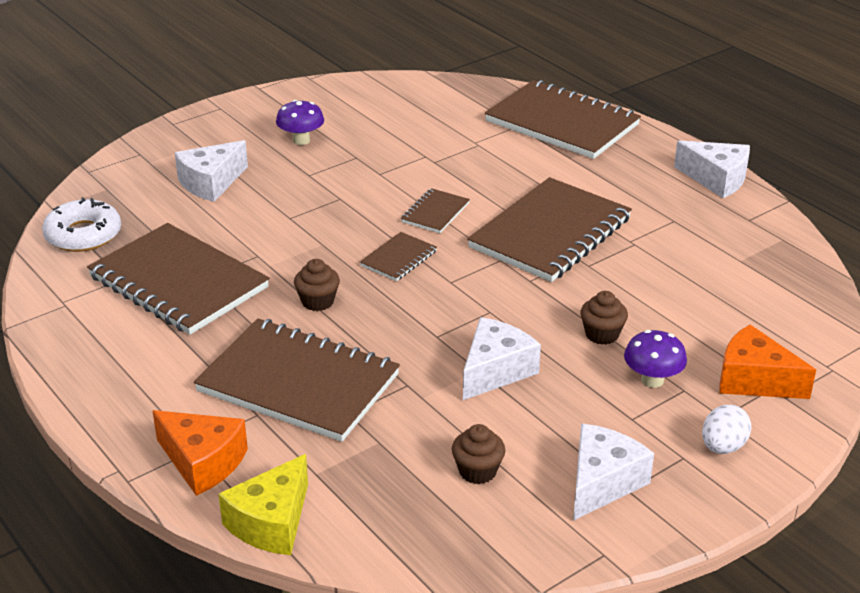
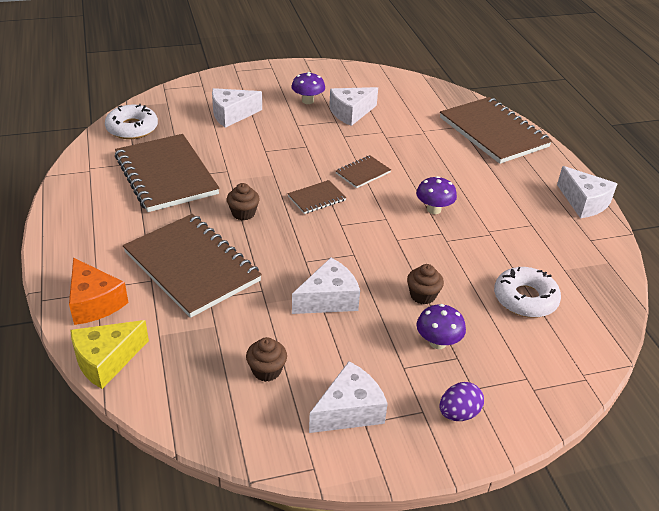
camera: 20 degrees right, 5 degrees up
brown notebook [467,177,632,282] -> purple mushroom [416,176,457,214]
white egg [702,405,751,454] -> purple egg [439,382,484,421]
orange cheese [719,325,816,399] -> none
none -> white cheese [329,87,378,126]
none -> white donut [494,267,561,318]

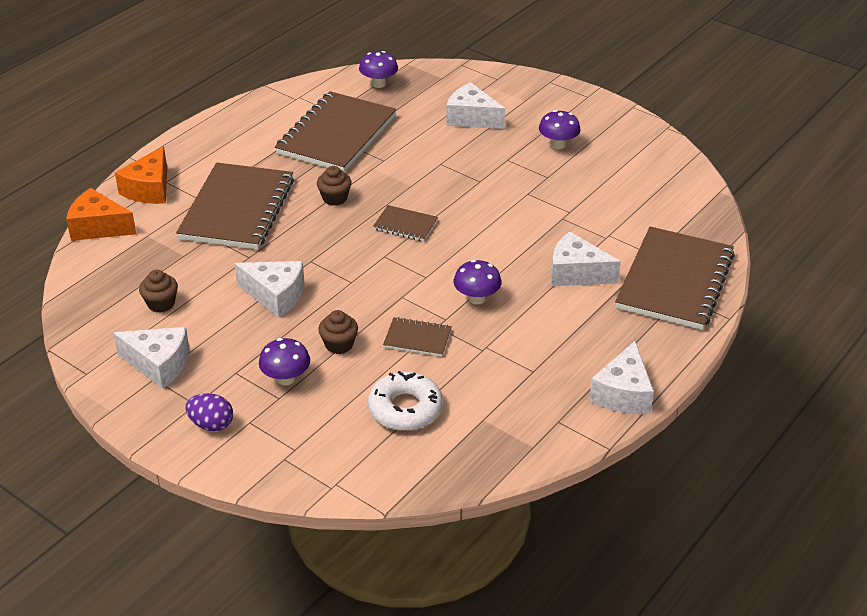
camera: 55 degrees right, 0 degrees up
yellow cheese [70,320,149,389] -> orange cheese [66,188,136,241]
white donut [105,104,158,139] -> purple mushroom [359,51,398,88]
white cheese [329,87,378,126] -> white cheese moved to [551,231,621,286]
brown notebook [336,155,391,188] -> brown notebook moved to [383,317,452,357]

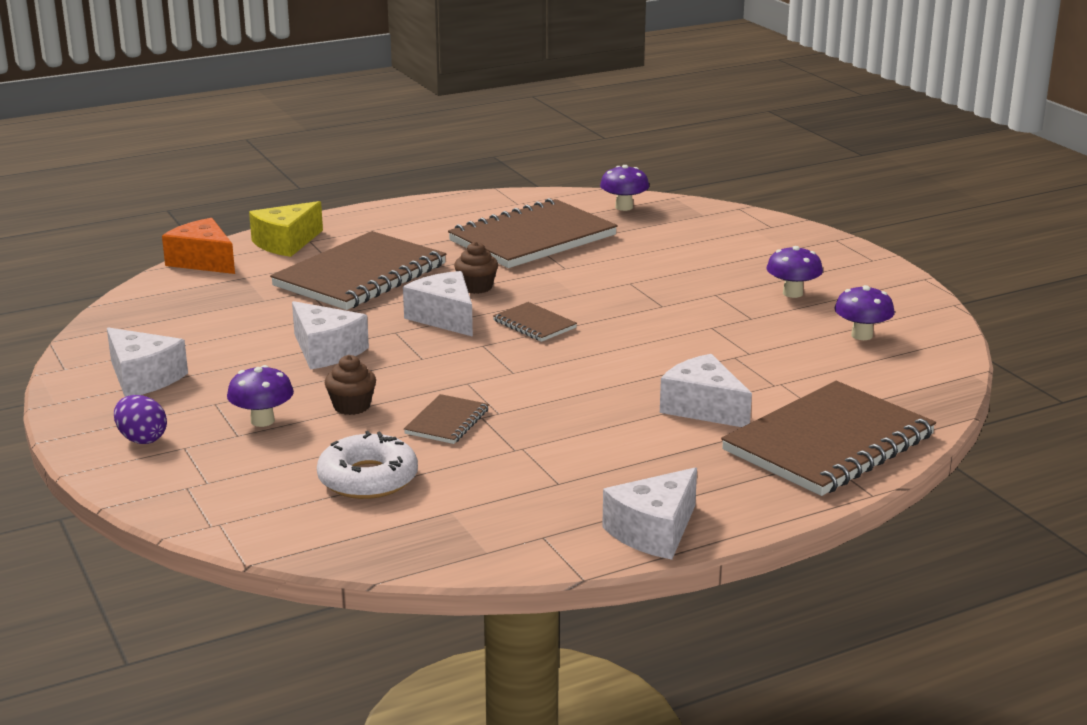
camera: 25 degrees right, 15 degrees down
orange cheese [115,146,167,204] -> yellow cheese [249,201,323,257]
brown cupcake [139,270,178,313] -> none
brown notebook [383,317,452,357] -> brown notebook turned 75 degrees clockwise [404,394,489,444]
white cheese [446,82,505,129] -> white cheese moved to [403,271,473,337]
purple mushroom [454,260,502,305] -> purple mushroom moved to [834,285,895,340]

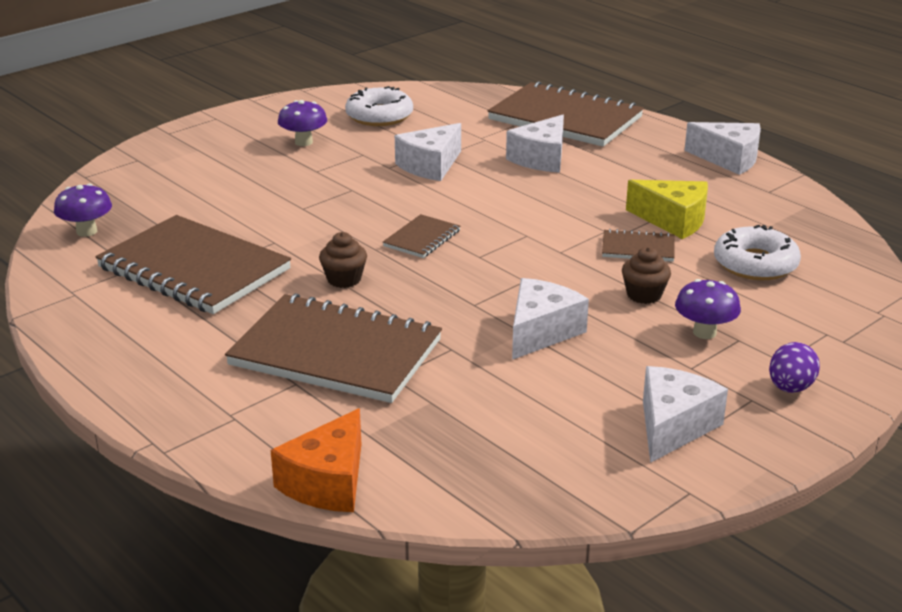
camera: 105 degrees left, 5 degrees up
yellow cheese [249,201,323,257] -> yellow cheese moved to [626,180,708,239]
white cheese [403,271,473,337] -> white cheese moved to [395,123,461,181]
purple mushroom [834,285,895,340] -> white donut [345,86,413,126]

